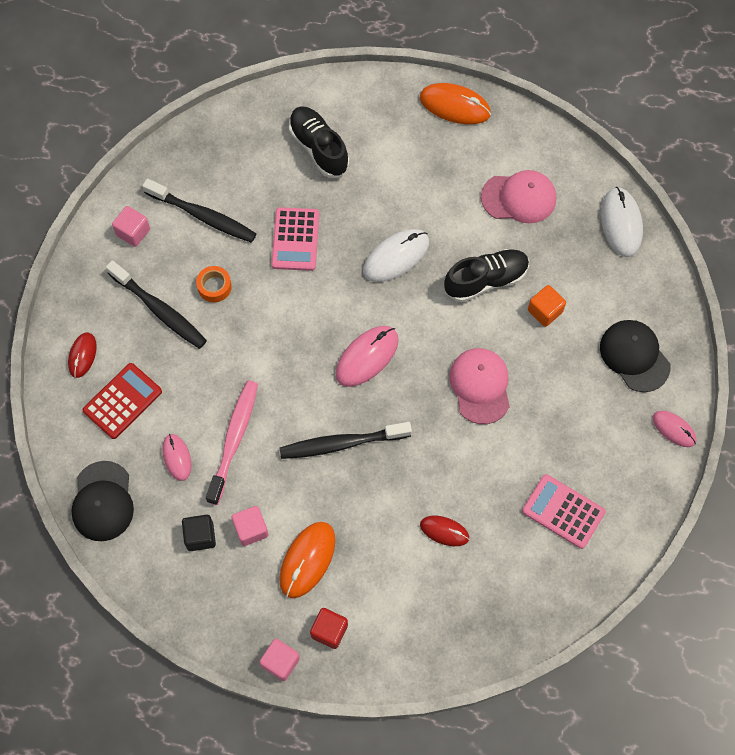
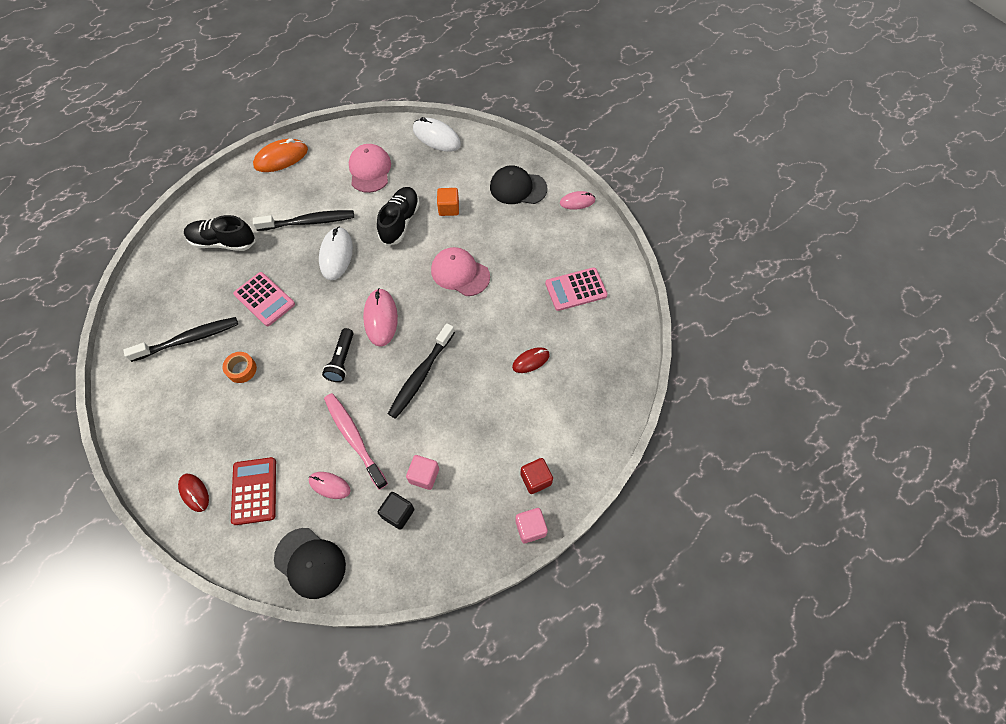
camera: 50 degrees left, 5 degrees down
black toothbrush [106,260,207,349] -> black toothbrush moved to [253,210,354,231]
pink cube [112,206,150,247] -> none
orange mouse [279,522,335,598] -> none
pink cap [481,170,556,224] -> pink cap turned 45 degrees counterclockwise [349,144,391,193]
none -> black flashlight [322,328,353,382]

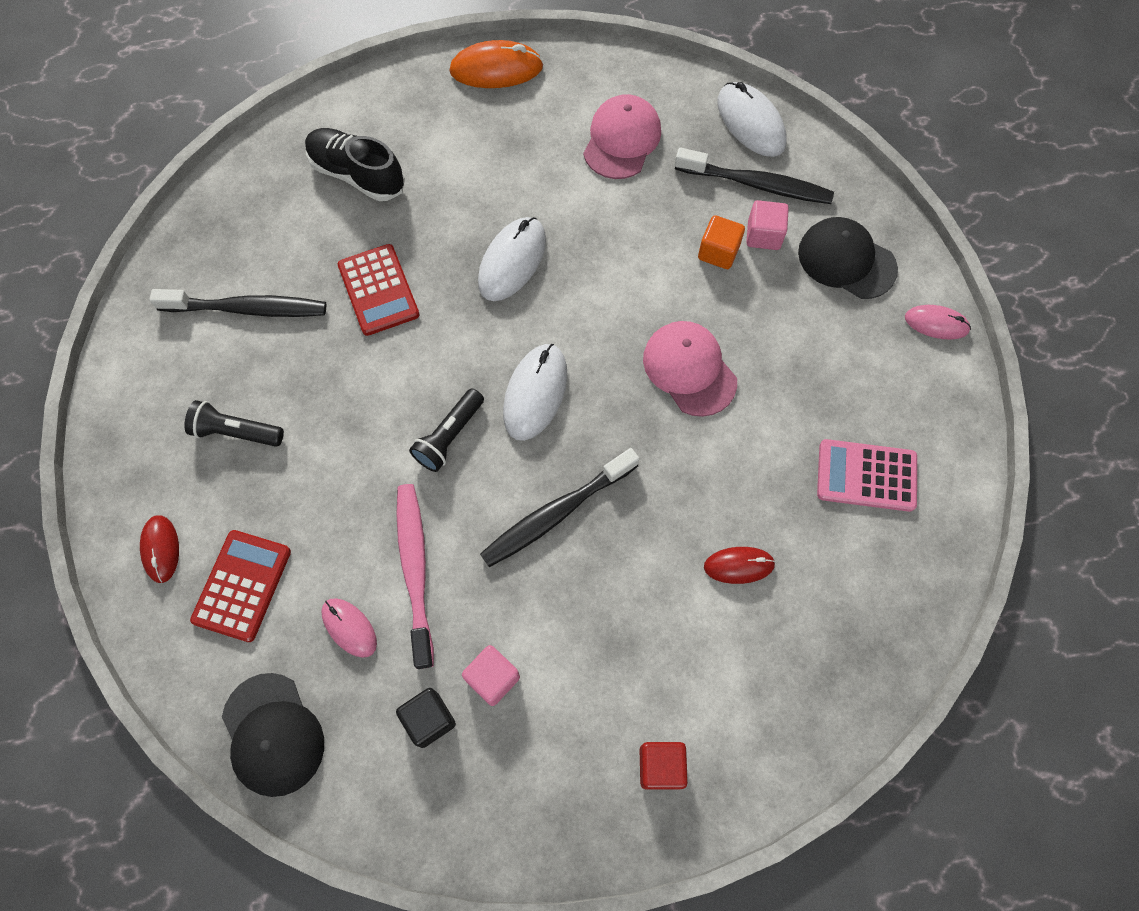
camera: 25 degrees right, 5 degrees up
orange tape [223,352,257,383] -> none
pink calculator [233,272,295,326] -> red calculator [338,244,420,336]
black toothbrush [253,210,354,231] -> black toothbrush moved to [675,147,834,204]
pink mouse [363,288,398,347] -> white mouse [503,344,567,441]
black shoe [377,187,420,246] -> none
pink cube [515,508,548,543] -> pink cube moved to [746,200,789,250]
none -> black flashlight [184,400,284,447]

